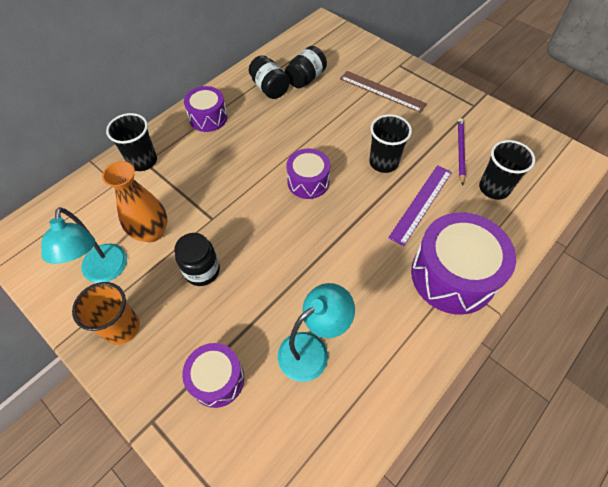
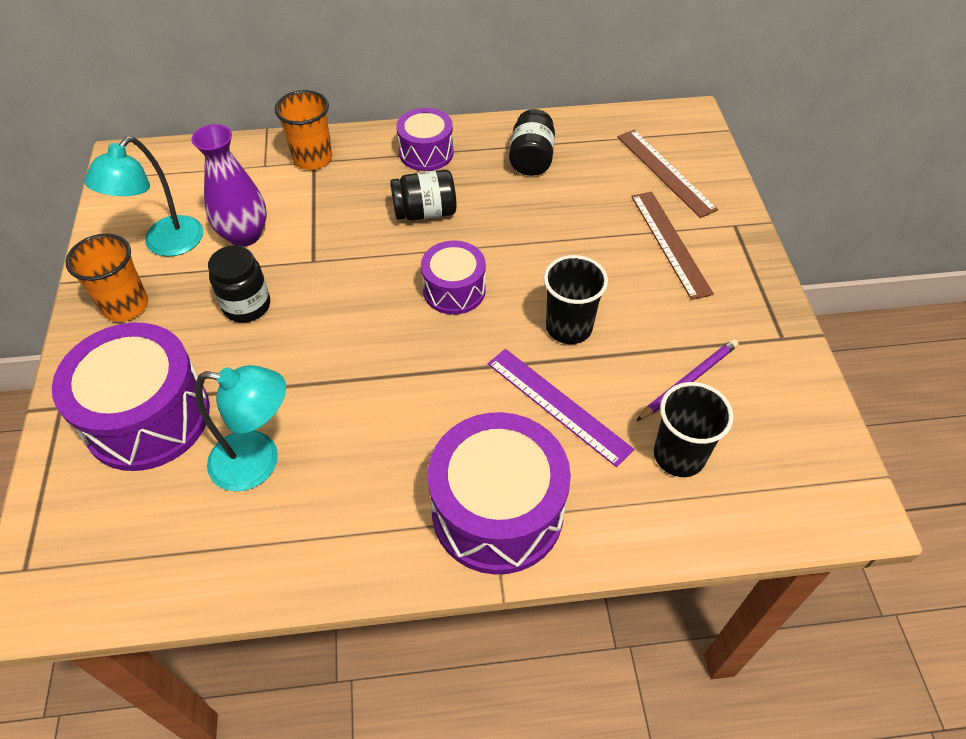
camera: 40 degrees right, 5 degrees down
orange vase [102,161,168,242] -> purple vase [191,124,267,247]
black cup [106,113,157,171] -> orange cup [275,90,332,170]
purple drum [182,343,244,408] -> purple drum [52,323,210,471], size x1.74
black jar [285,46,327,88] -> black jar moved to [390,170,456,221]
purple ruler [388,165,452,246] -> purple ruler turned 60 degrees clockwise [488,349,634,467]
none -> brown ruler [617,130,718,218]

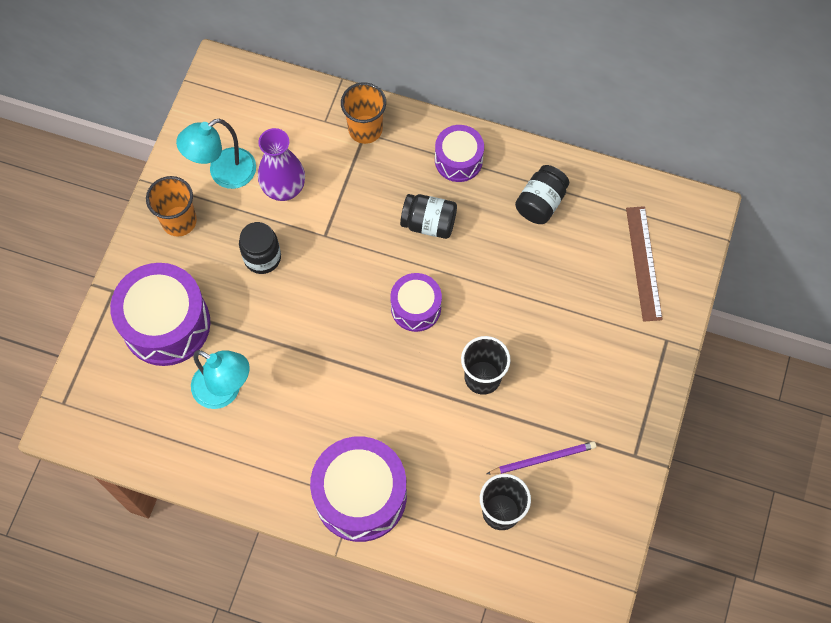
camera: 25 degrees right, 15 degrees up
purple ruler [488,349,634,467] -> none
brown ruler [631,191,714,300] -> none

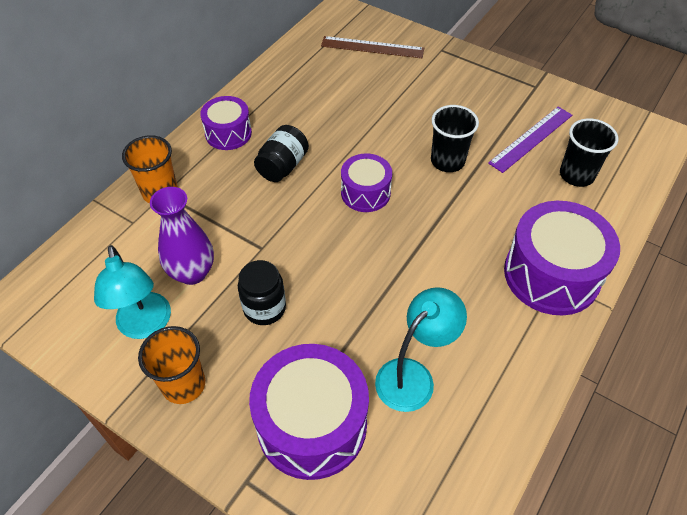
camera: 75 degrees left, 15 degrees down
purple pencil [487,441,596,474] -> purple ruler [488,107,572,173]
black jar [515,165,569,224] -> none

